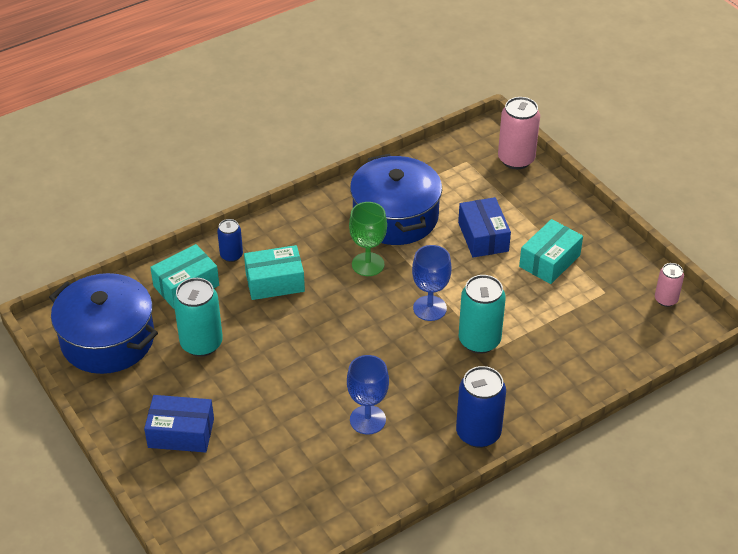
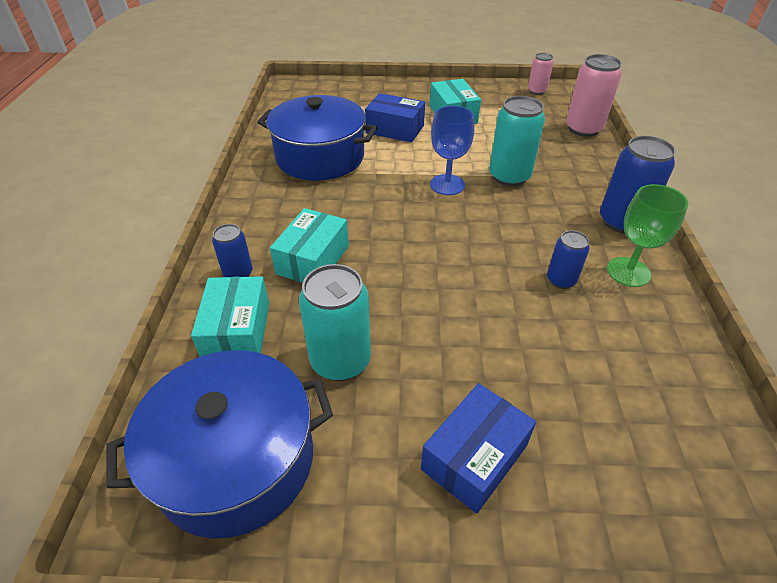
camera: 55 degrees left, 0 degrees up
blue goblet [347,355,389,434] -> blue can [547,230,590,289]
green goblet [349,202,387,276] -> green goblet moved to [607,184,688,287]
pink can [498,97,540,169] -> pink can moved to [566,54,622,137]

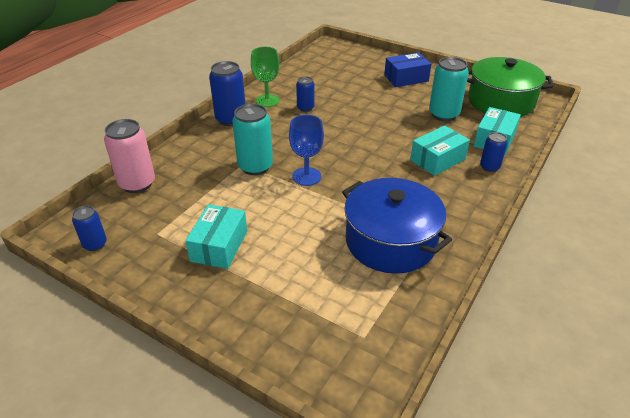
camera: 150 degrees left, 5 degrees down
blue pot [107,350,333,539] -> green pot [467,57,554,117]
blue box [365,93,425,142] -> none
pink can [528,53,554,95] -> blue can [72,206,107,251]

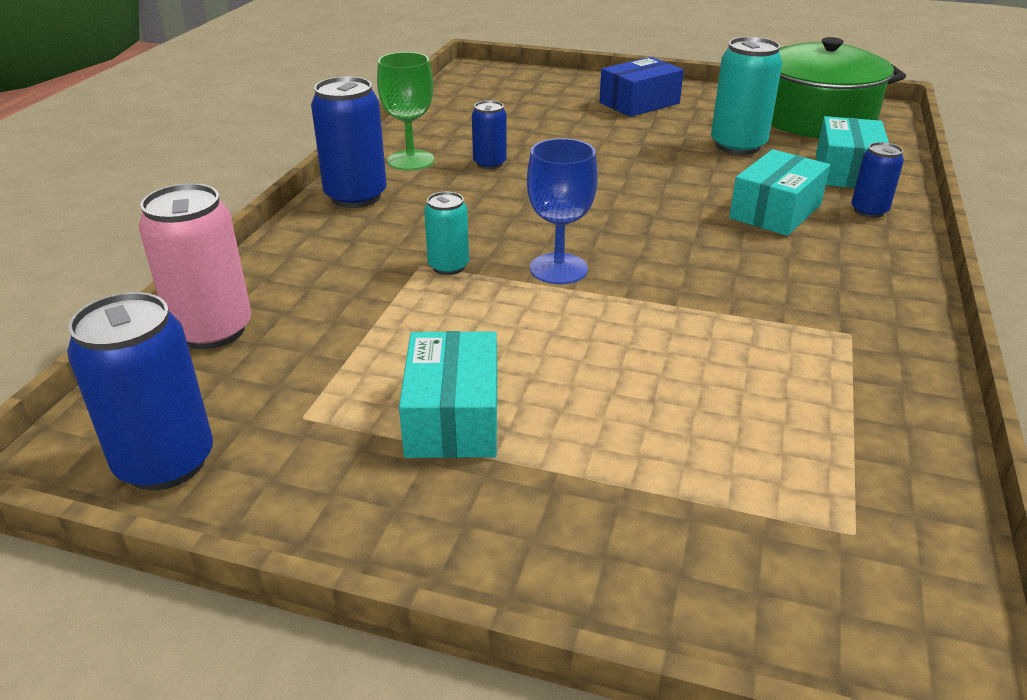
camera: 15 degrees left, 5 degrees down
blue can [72,206,107,251] -> blue can [67,292,213,490], size x1.75
turquoise can [232,104,273,175] -> turquoise can [424,192,469,275], size x0.57
blue pot [342,178,452,274] -> none

